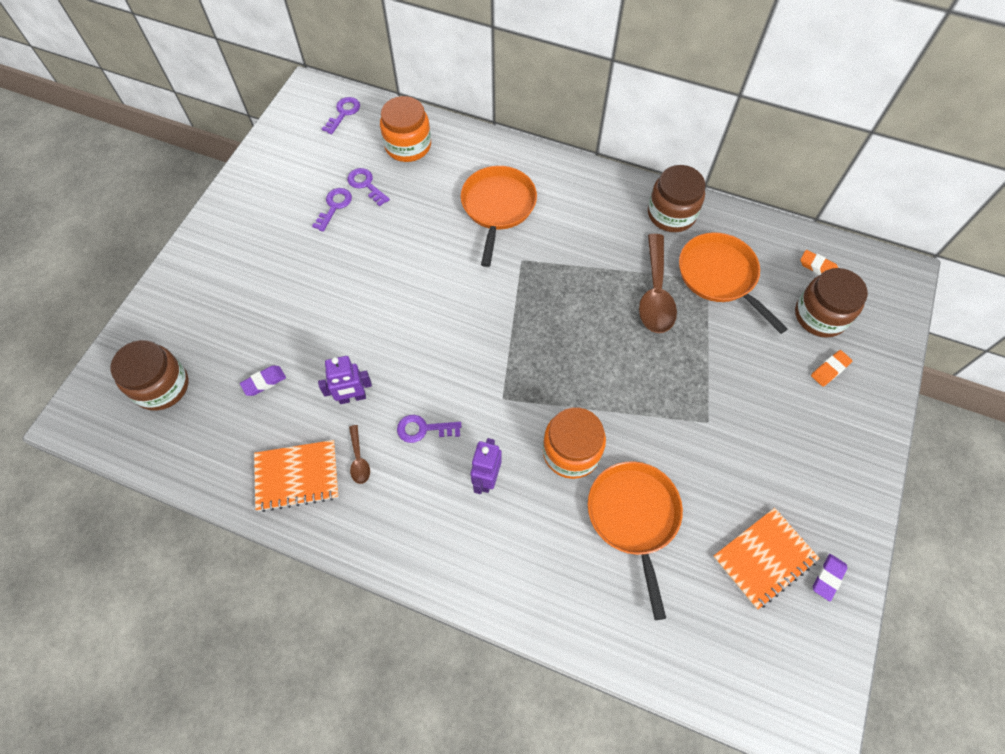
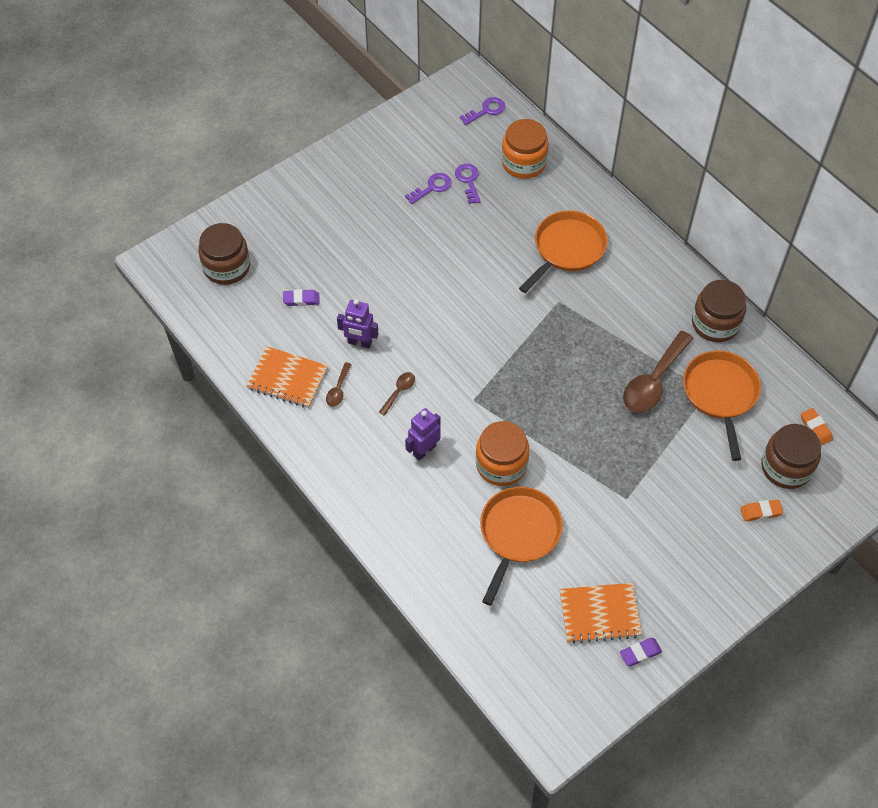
camera: 30 degrees right, 5 degrees down
purple key [397,415,462,443] -> brown spoon [379,372,415,416]

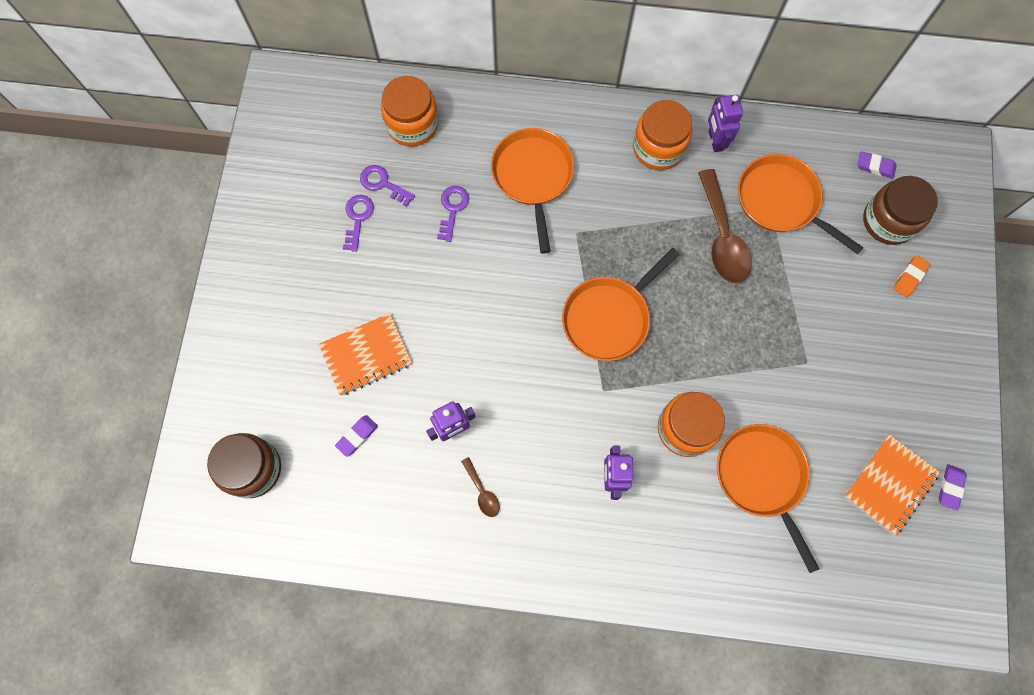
camera: 45 degrees left, 15 degrees up
orange notebook [246,346,328,408] -> orange notebook moved to [318,313,412,396]
brown spoon [379,372,415,416] -> none
purple key [460,97,505,125] -> purple key moved to [437,186,469,242]
brown jar [692,280,746,342] -> purple robot [708,94,743,152]
orange eraser [801,408,833,446] -> purple eraser [857,151,897,179]
none -> orange pan [562,248,680,361]
none -> orange jar [633,100,693,170]

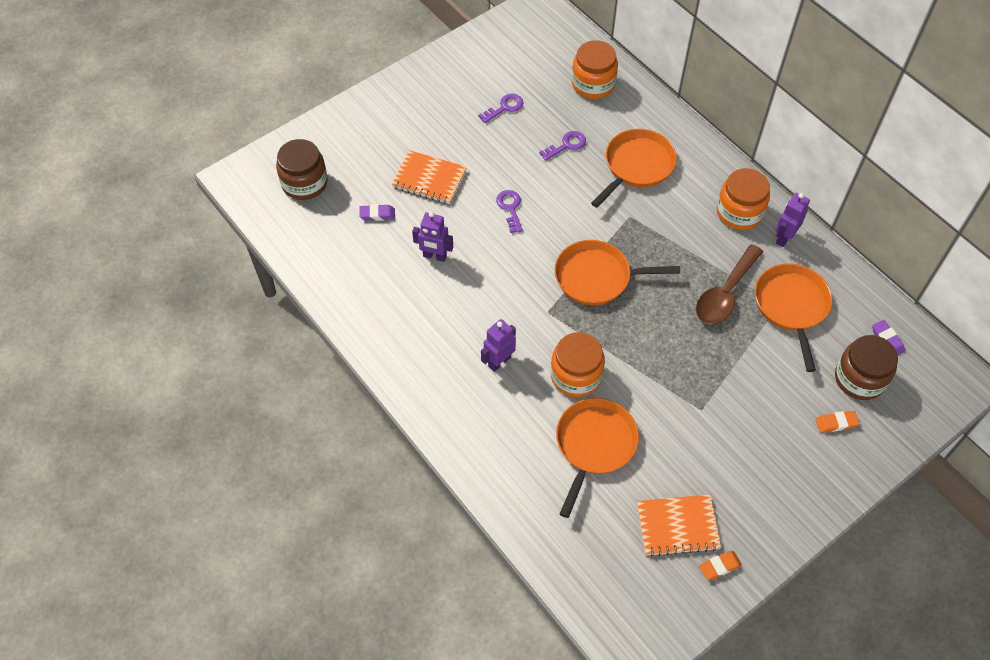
camera: 45 degrees right, 15 degrees down
purple key [360,165,415,207] -> purple key moved to [496,190,523,233]
brown spoon [461,457,500,517] -> none
purple eraser [939,464,967,511] -> orange eraser [699,551,742,580]

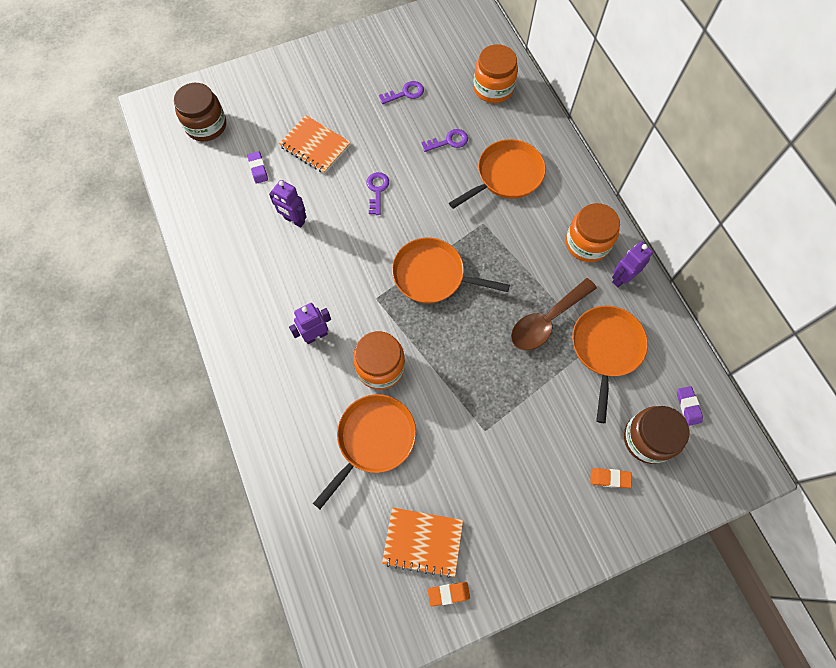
camera: 15 degrees right, 10 degrees up
purple eraser [359,204,395,221] -> purple eraser turned 60 degrees clockwise [247,151,268,184]

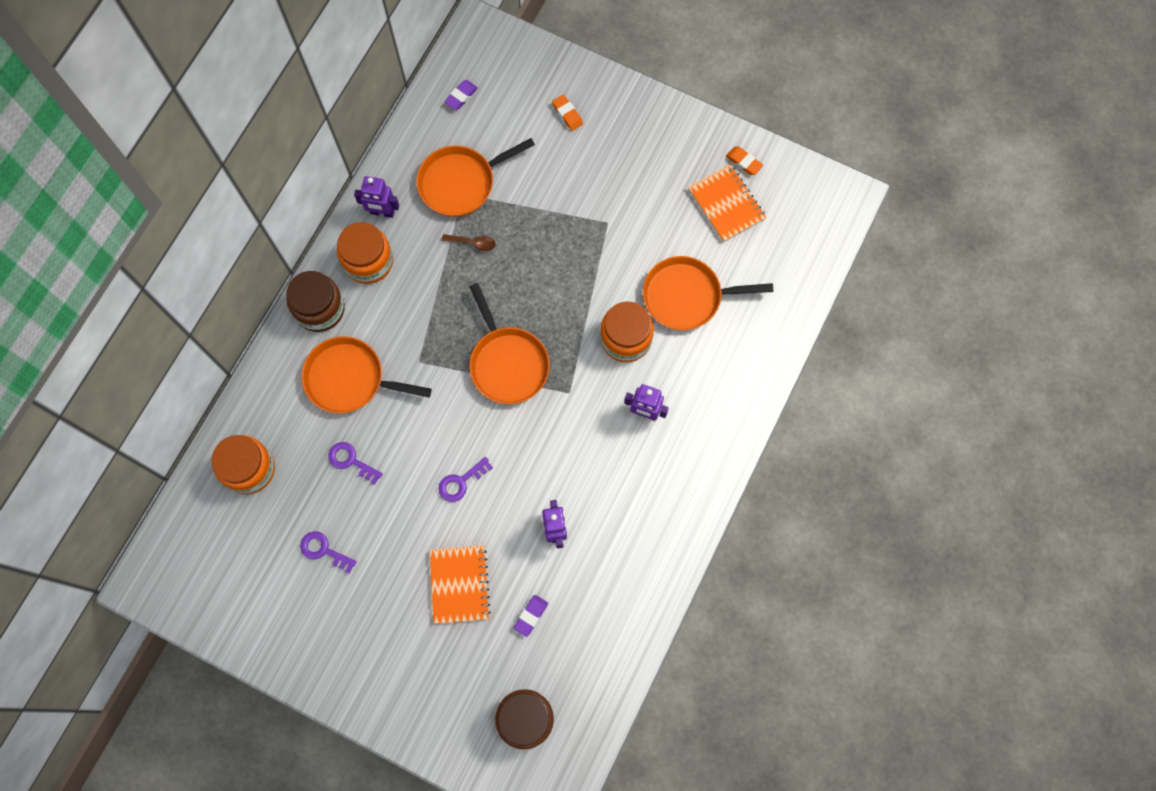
camera: 130 degrees left, 5 degrees up
brown spoon [511,278,597,350] -> brown spoon [442,234,496,251], size x0.47
brown jar [624,406,690,464] -> brown jar moved to [286,271,345,332]

